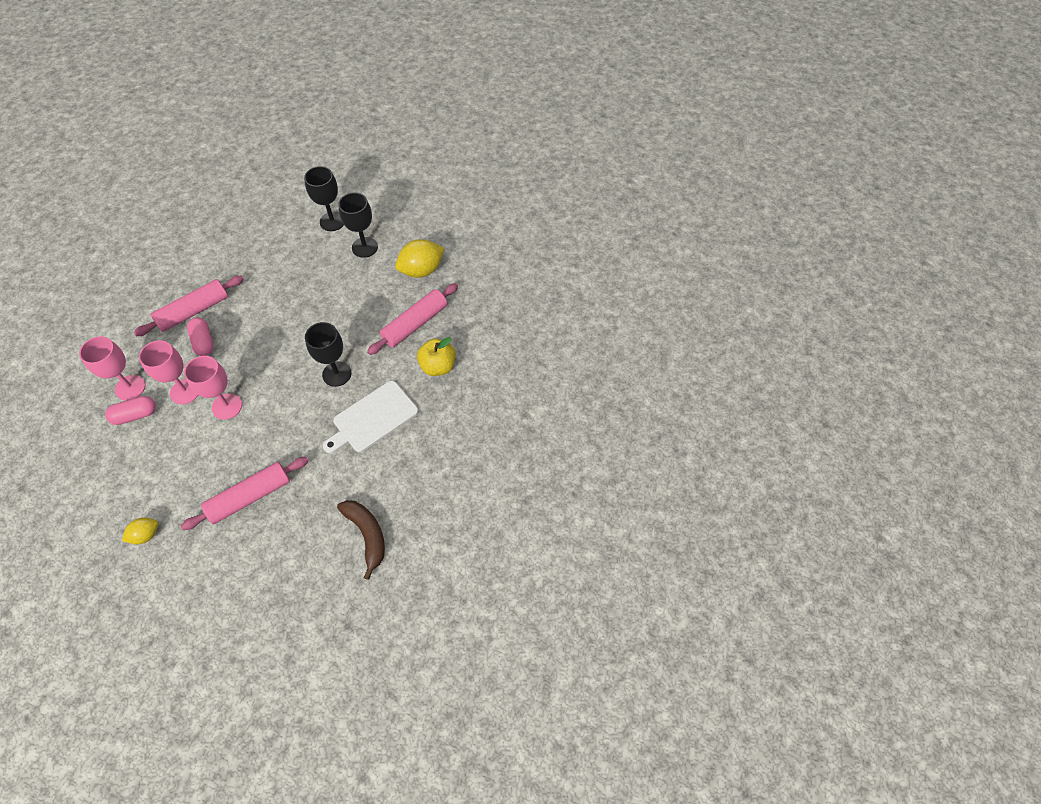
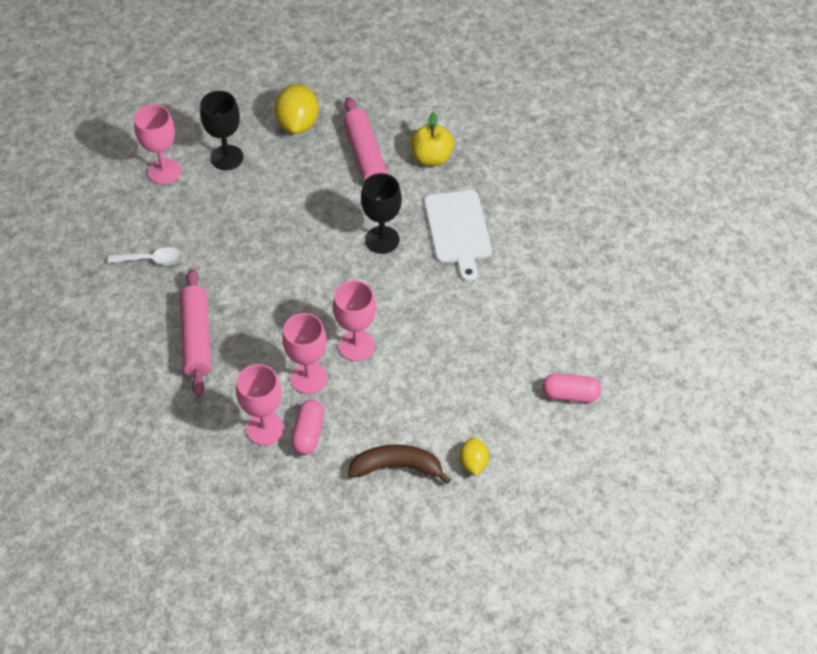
camera: 60 degrees left, 5 degrees down
pink rolling pin [181,457,308,530] -> none
pink capsule [187,318,214,356] -> pink capsule moved to [542,373,601,403]
black goblet [304,166,344,231] -> pink goblet [134,105,181,184]
brown banana [337,500,385,580] -> brown banana moved to [348,444,451,484]
none -> white spoon [108,247,183,265]

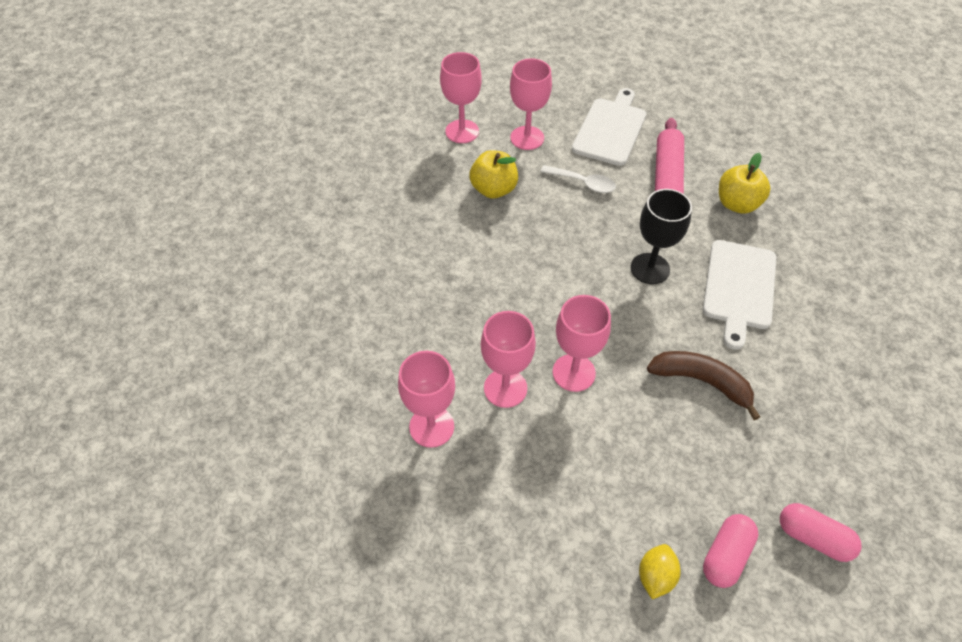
camera: 25 degrees right, 0 degrees up
white spoon [108,247,183,265] -> white spoon moved to [540,165,616,193]
pink rolling pin [180,269,211,397] -> none
black goblet [200,91,243,170] -> pink goblet [510,58,552,150]
yellow lemon [274,84,319,134] -> white cutting board [572,88,646,166]
pink capsule [291,400,324,455] -> pink capsule moved to [703,514,759,588]
brown banana [348,444,451,484] -> brown banana moved to [647,351,760,420]
none -> yellow apple [469,150,518,199]

